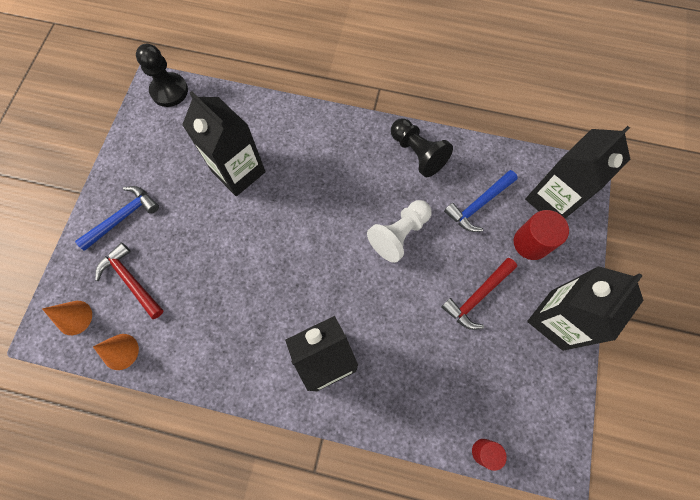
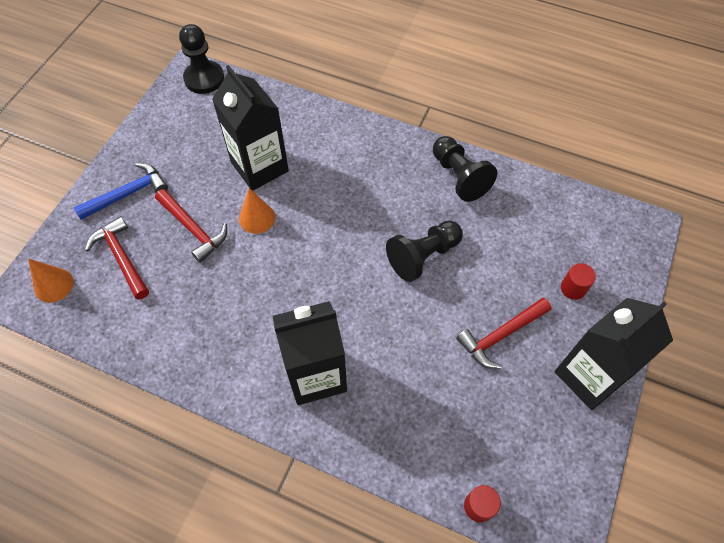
camera: 10 degrees right, 10 degrees down
orange cone [93,334,139,370] -> orange cone moved to [239,188,275,234]
white pawn [367,200,432,263] -> black pawn [386,220,463,282]
blue hammer [444,170,518,232] -> none
red cylinder [514,210,569,260] -> red cylinder [561,263,596,300], size x0.60
black carton [525,126,631,218] -> none
none -> red hammer [155,189,227,262]

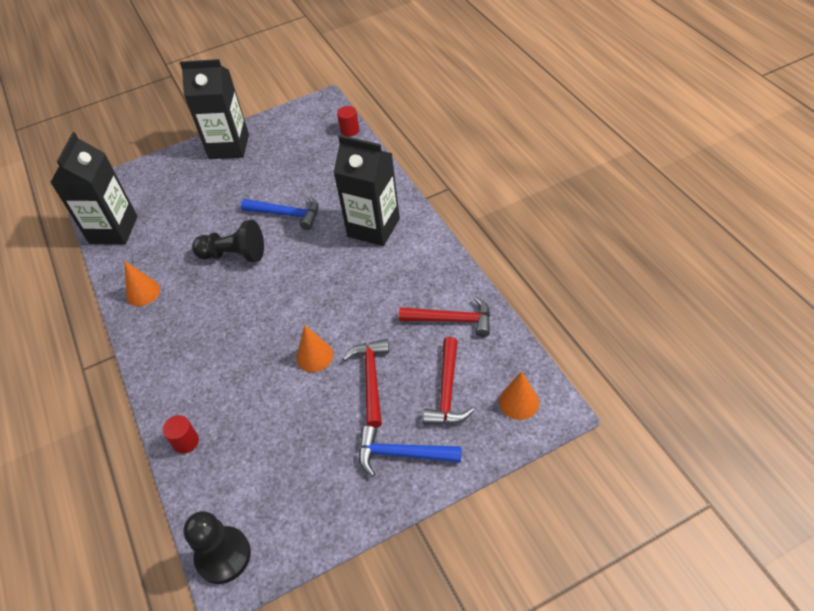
camera: 135 degrees left, 10 degrees down
black carton [212,65,289,191] -> black carton moved to [50,132,138,244]
black pawn [433,136,497,202] -> orange cone [124,261,160,306]
red hammer [456,298,551,369] -> red hammer moved to [399,296,490,337]
red cylinder [561,263,596,300] -> red cylinder moved to [163,415,199,454]
none -> blue hammer [241,196,319,230]

